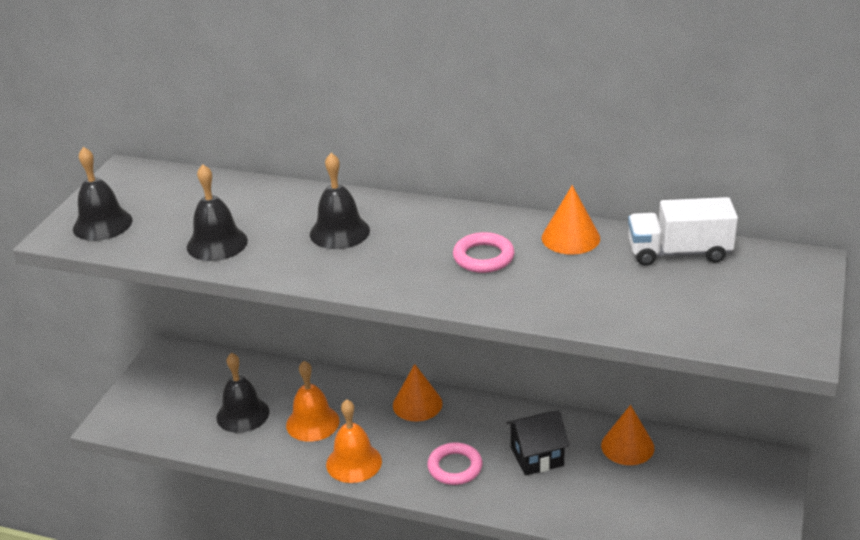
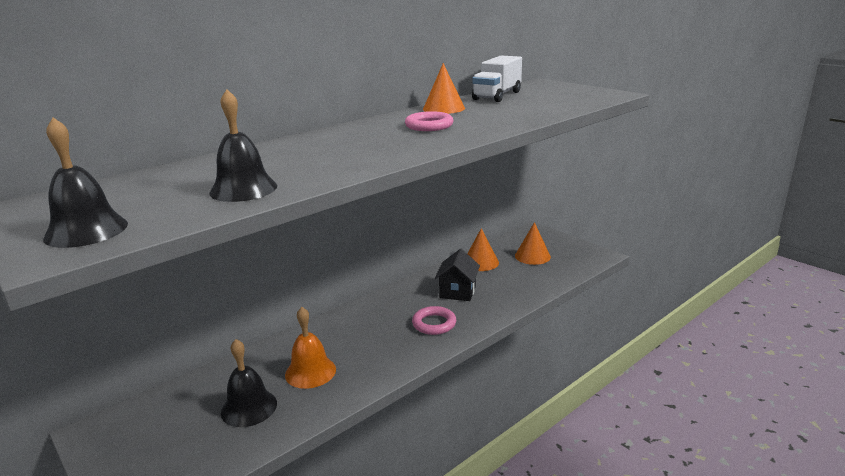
camera: 60 degrees left, 10 degrees down
black bell [310,153,370,249] -> none
orange bell [326,399,382,483] -> none
orange cone [393,364,443,421] -> orange cone moved to [515,222,551,265]

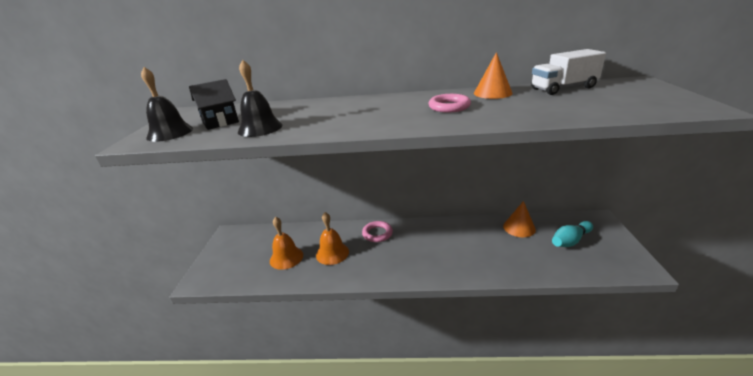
camera: 45 degrees right, 5 degrees up
black bell [221,339,277,427] -> orange bell [270,217,303,270]
pink ring [412,306,456,335] -> pink ring moved to [362,221,393,242]
black house [435,249,480,301] -> black house moved to [189,79,239,130]
orange cone [515,222,551,265] -> turquoise bowling pin [552,221,593,247]

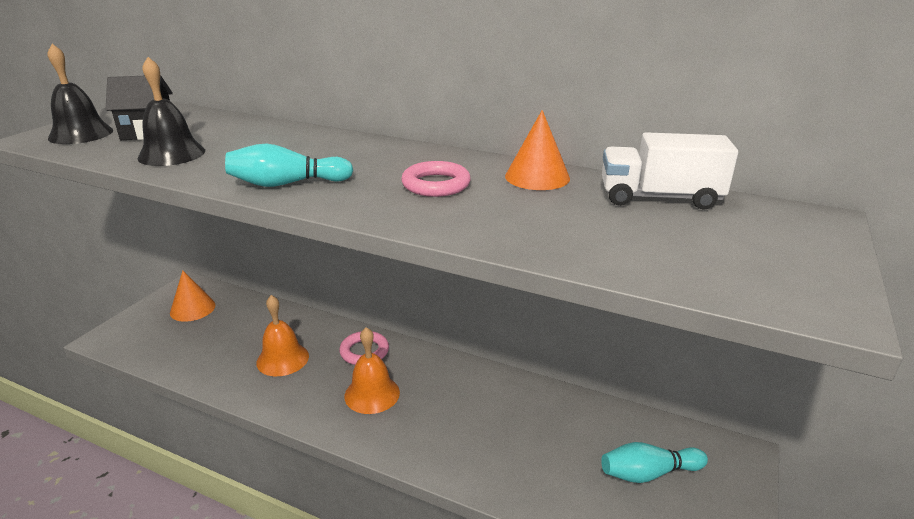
camera: 20 degrees right, 0 degrees up
orange bell [270,217,303,270] -> orange bell moved to [344,327,400,414]
orange cone [503,201,536,237] -> orange cone moved to [170,270,215,322]
none -> turquoise bowling pin [225,144,353,187]

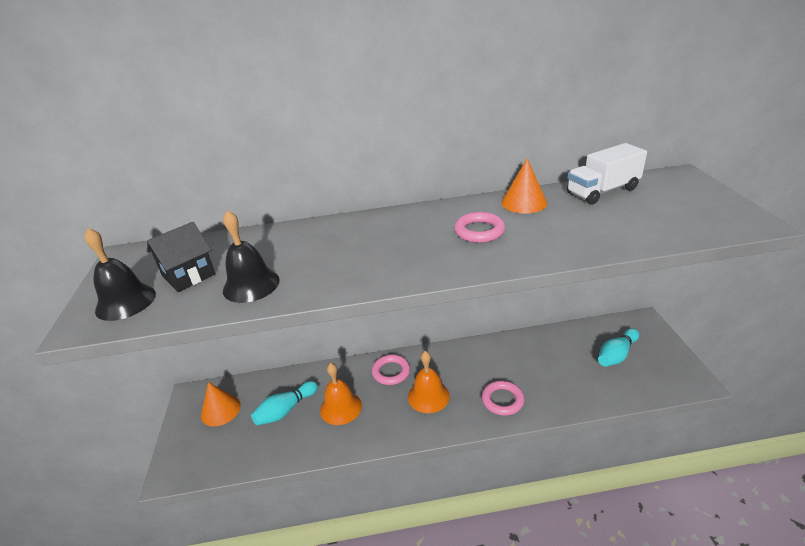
camera: 30 degrees left, 5 degrees up
turquoise bowling pin [225,144,353,187] -> turquoise bowling pin moved to [251,381,318,425]
none -> pink ring [482,381,524,415]

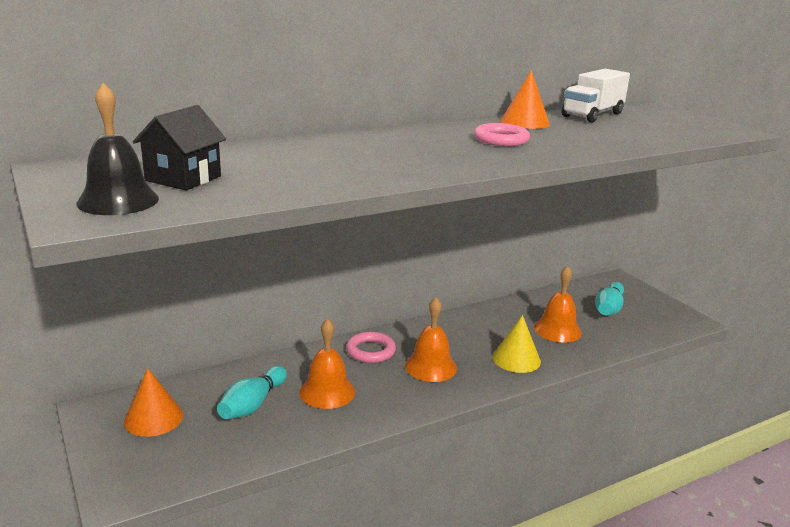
camera: 25 degrees left, 10 degrees down
black bell [223,210,280,303] -> none
pink ring [482,381,524,415] -> yellow cone [493,315,541,373]
none -> orange bell [534,266,582,343]

